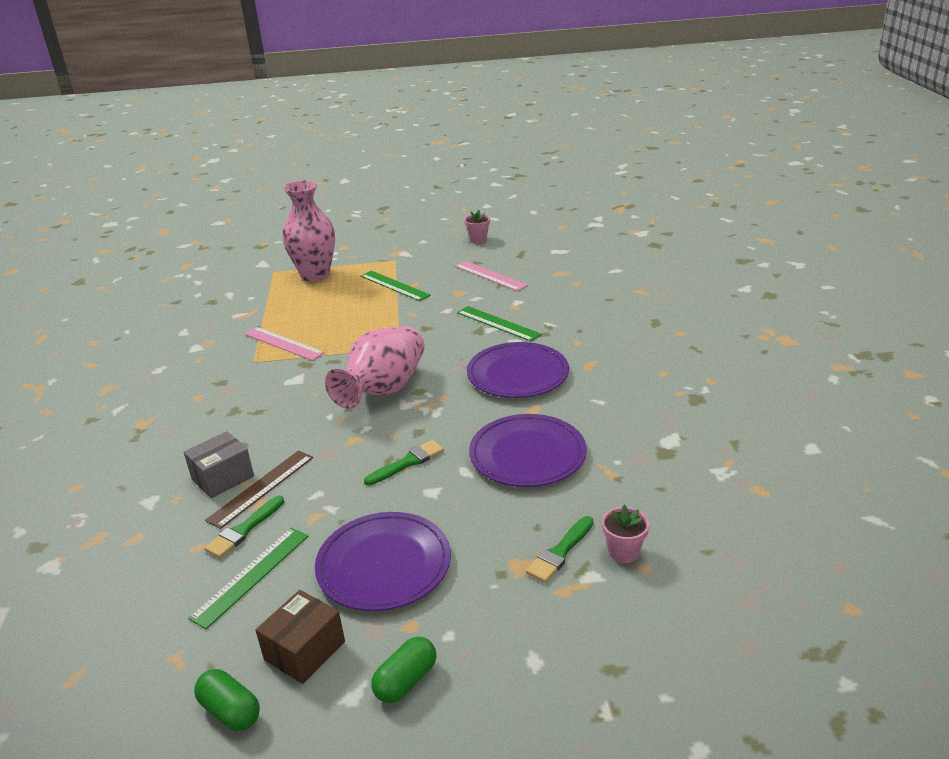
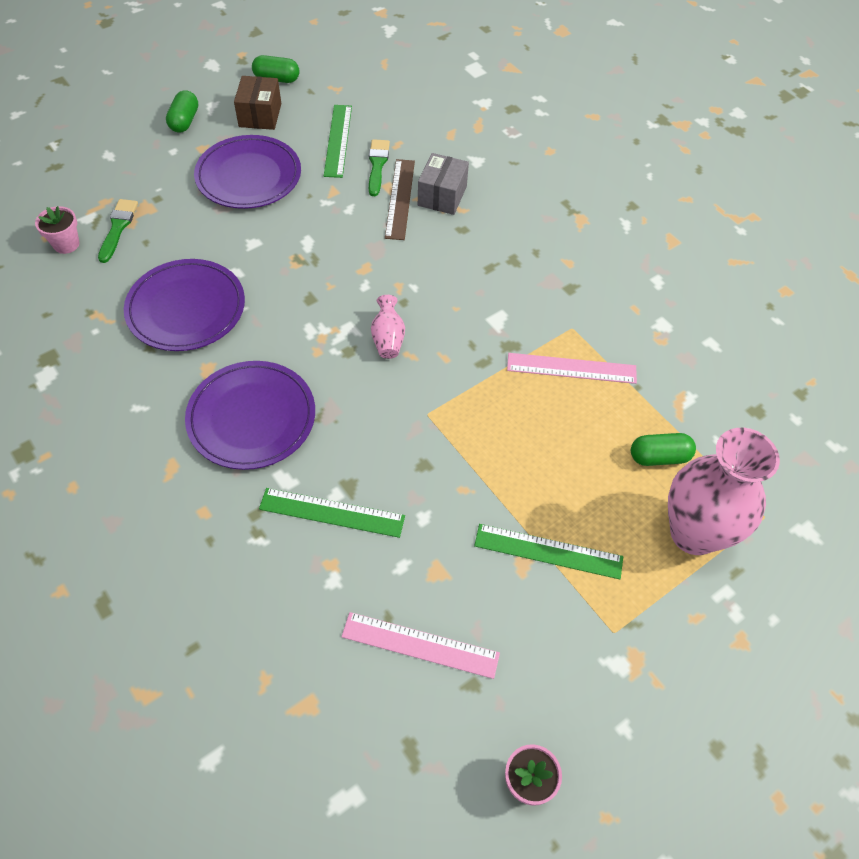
camera: 145 degrees right, 25 degrees up
pink vase [325,326,425,409] -> pink vase [371,295,405,359], size x0.45
green brush [364,440,444,485] -> none
none -> green capsule [631,433,696,466]

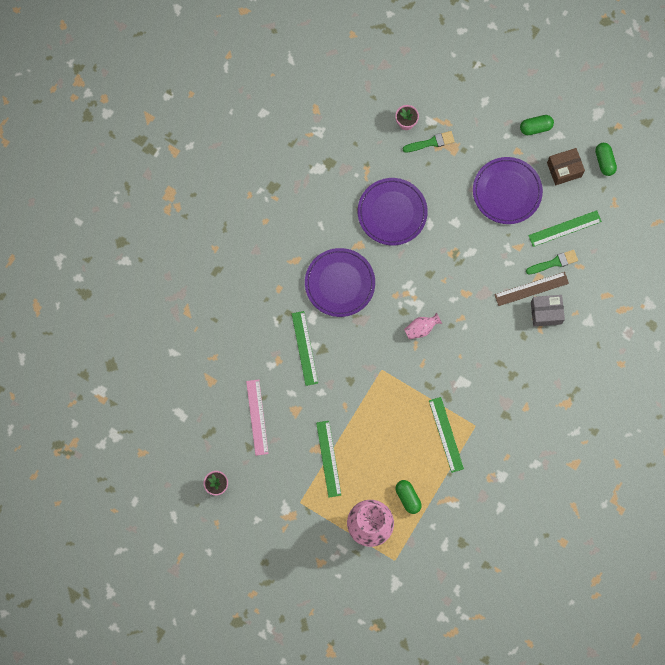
camera: 70 degrees right, 20 degrees up
pink ruler [507,353,637,384] -> green ruler [429,397,464,473]

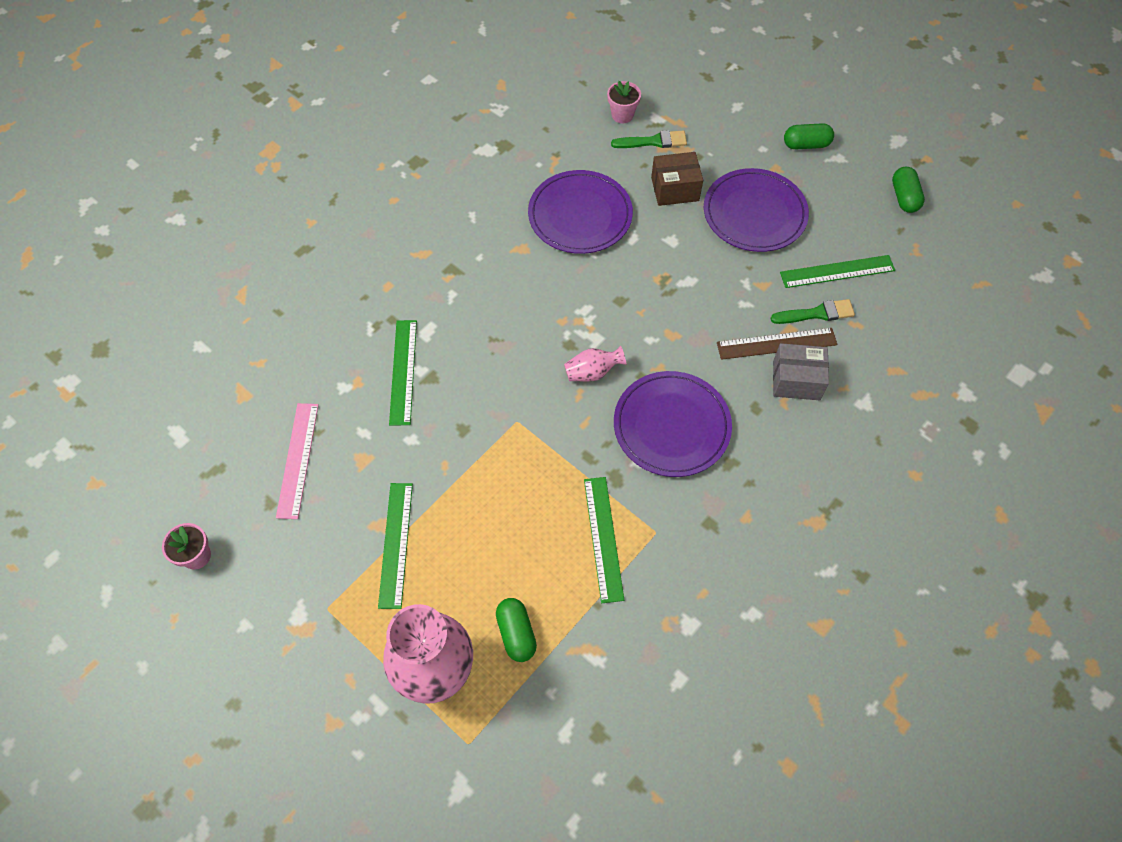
camera: 10 degrees right, 15 degrees down
purple plate [305,248,375,317] -> purple plate moved to [614,371,732,477]
brown box [547,148,585,185] -> brown box moved to [651,152,703,206]

